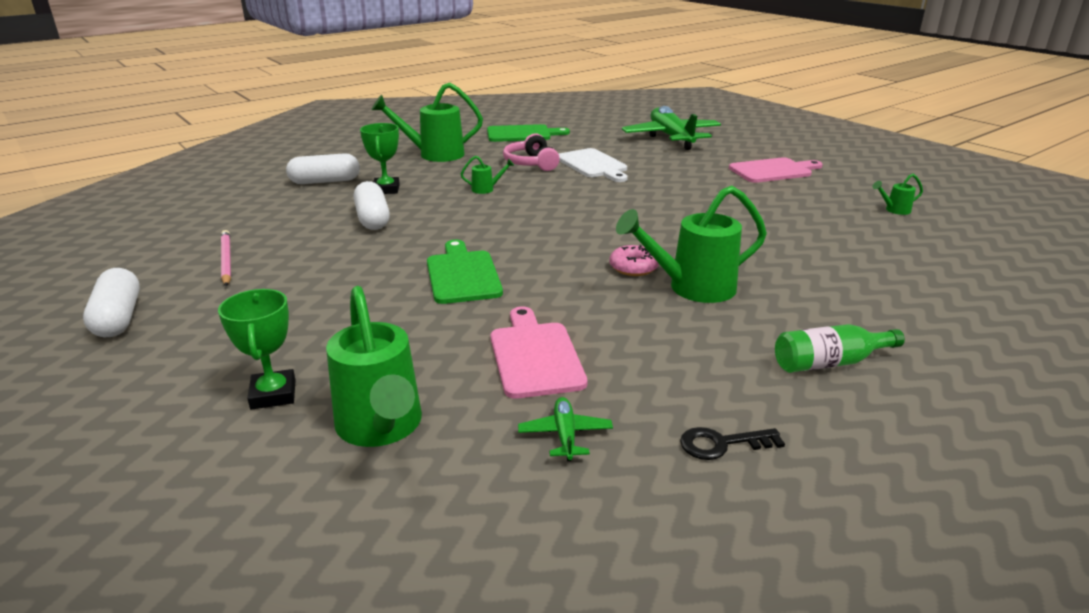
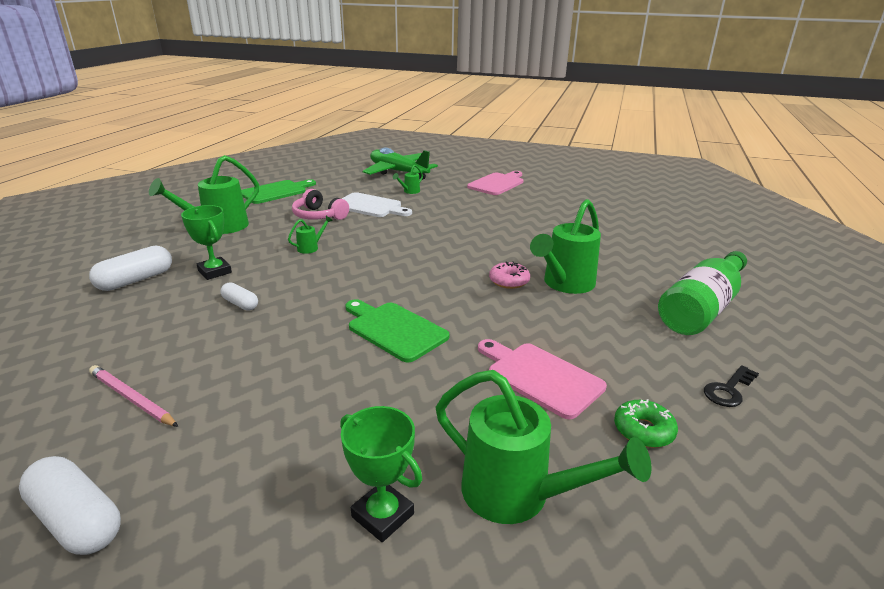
camera: 35 degrees left, 0 degrees up
white capsule [354,181,390,230] -> white capsule [220,282,258,311], size x0.59
green plane [518,397,613,461] -> green donut [614,399,678,448]
green bottle [775,324,905,373] -> green bottle [658,251,747,335], size x1.67
green watering can [872,174,923,215] -> green watering can moved to [393,165,423,194]

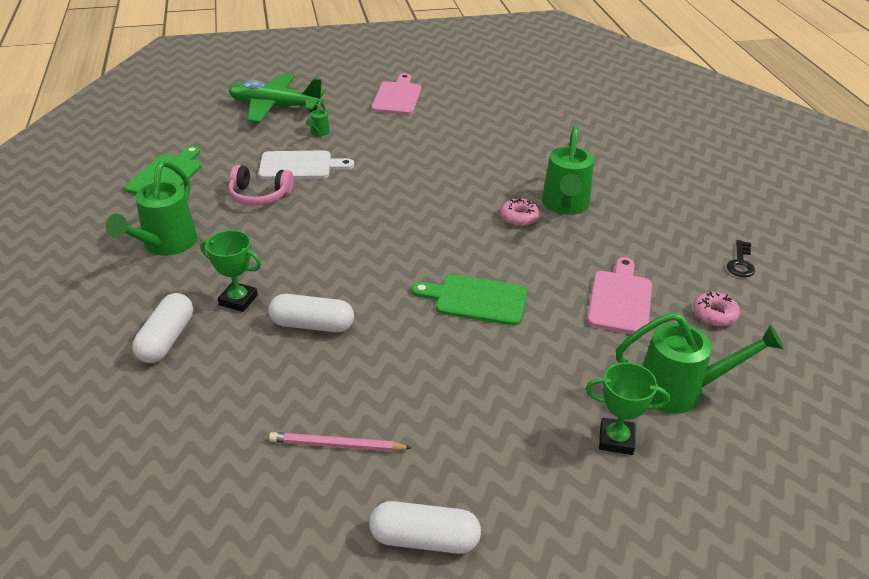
camera: 30 degrees left, 10 degrees up
white capsule [220,282,258,311] -> white capsule [268,294,354,332], size x1.69
green watering can [288,216,333,254] -> none
pink cutting board [478,339,607,420] -> pink cutting board turned 90 degrees clockwise [587,257,652,335]
green donut [614,399,678,448] -> pink donut [693,291,740,327]
green bottle [658,251,747,335] -> none

